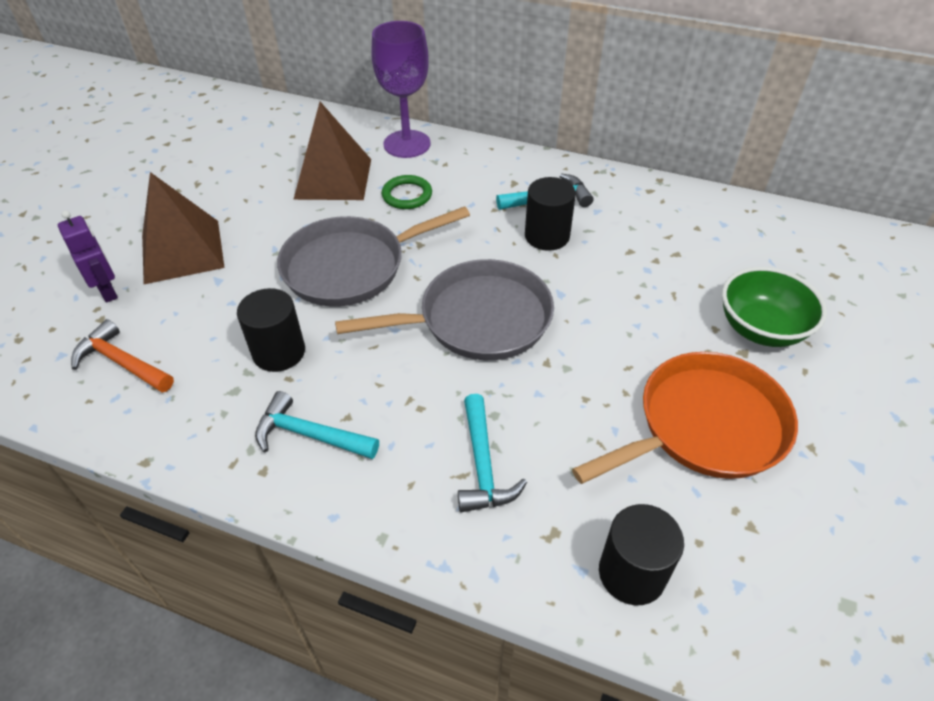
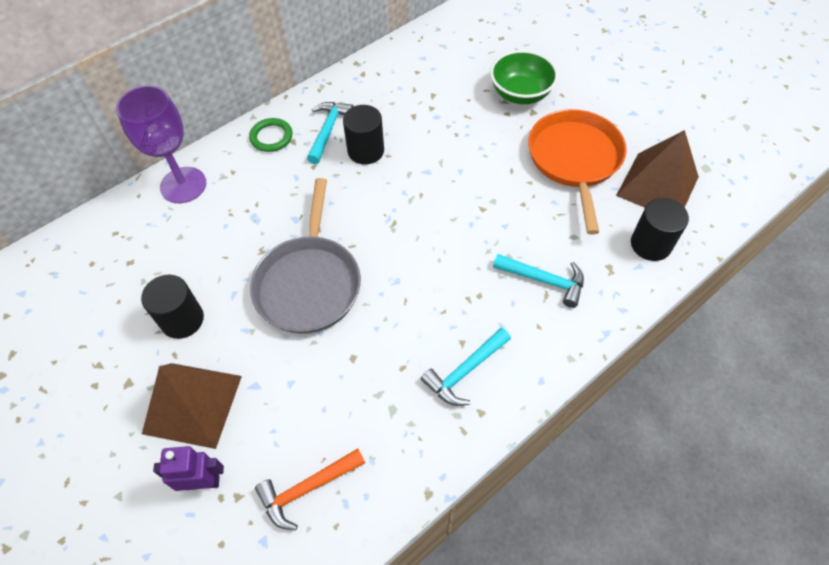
camera: 60 degrees left, 10 degrees up
black cylinder [237,288,305,372] -> black cylinder moved to [141,275,204,339]
brown pyramid [293,102,371,200] -> brown pyramid moved to [616,130,699,208]
grey pan [335,259,554,360] -> none
green ring [382,175,432,209] -> green ring moved to [249,118,292,152]

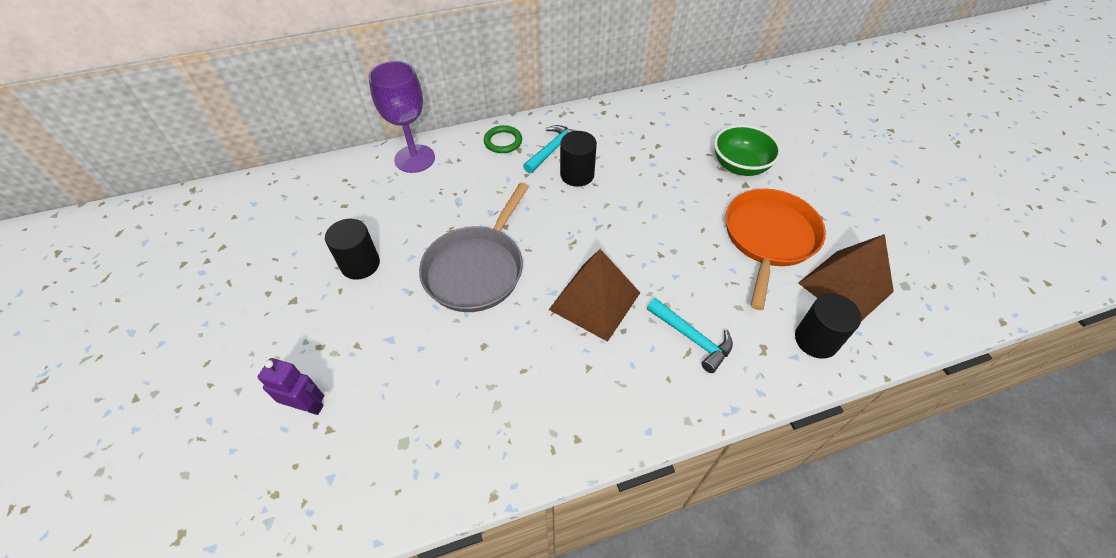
camera: 20 degrees right, 5 degrees down
brown pyramid [142,363,242,449] -> brown pyramid moved to [549,249,640,342]
orange hammer [255,448,365,530] -> none
turquoise hammer [421,328,511,406] -> none

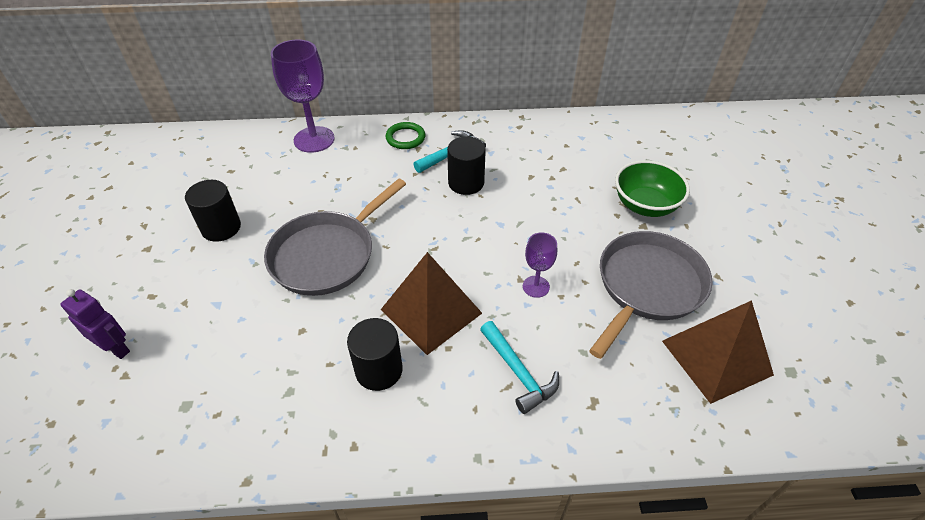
camera: 15 degrees right, 5 degrees down
orange pan [726,189,826,310] -> grey pan [589,231,713,359]
black cylinder [795,294,861,359] -> black cylinder moved to [347,318,403,391]
none -> purple goblet [523,232,557,298]

